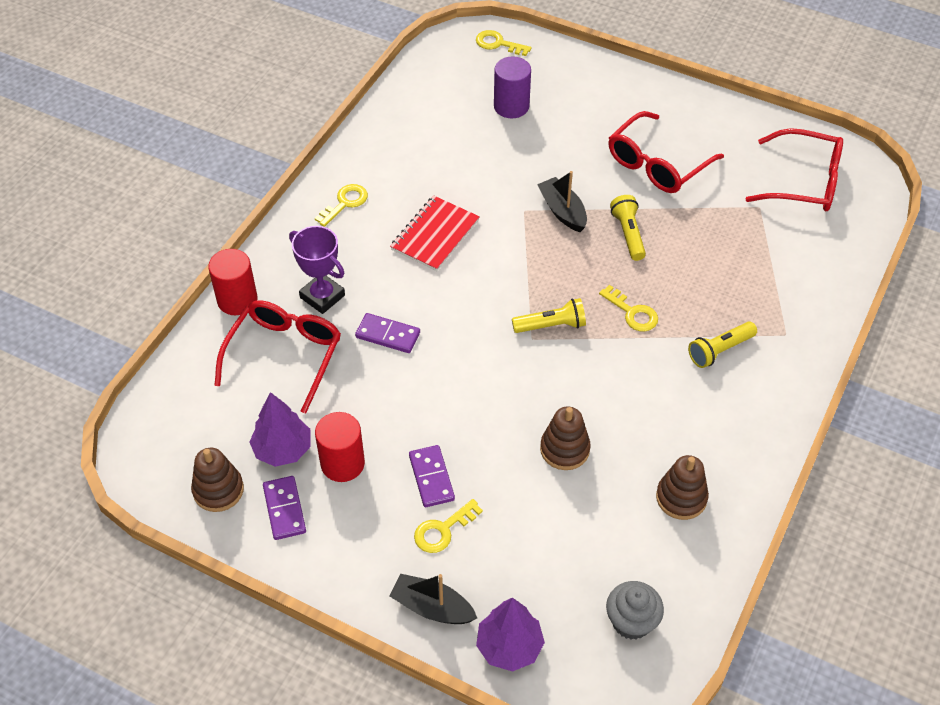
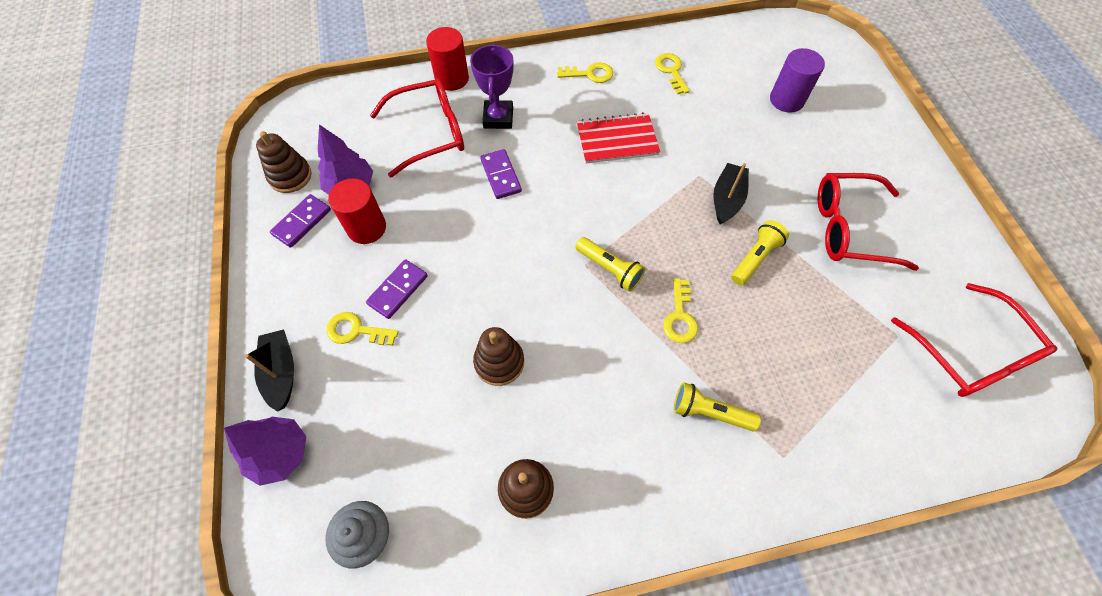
camera: 50 degrees right, 10 degrees up
yellow key [476,30,532,56] -> yellow key moved to [655,53,690,95]

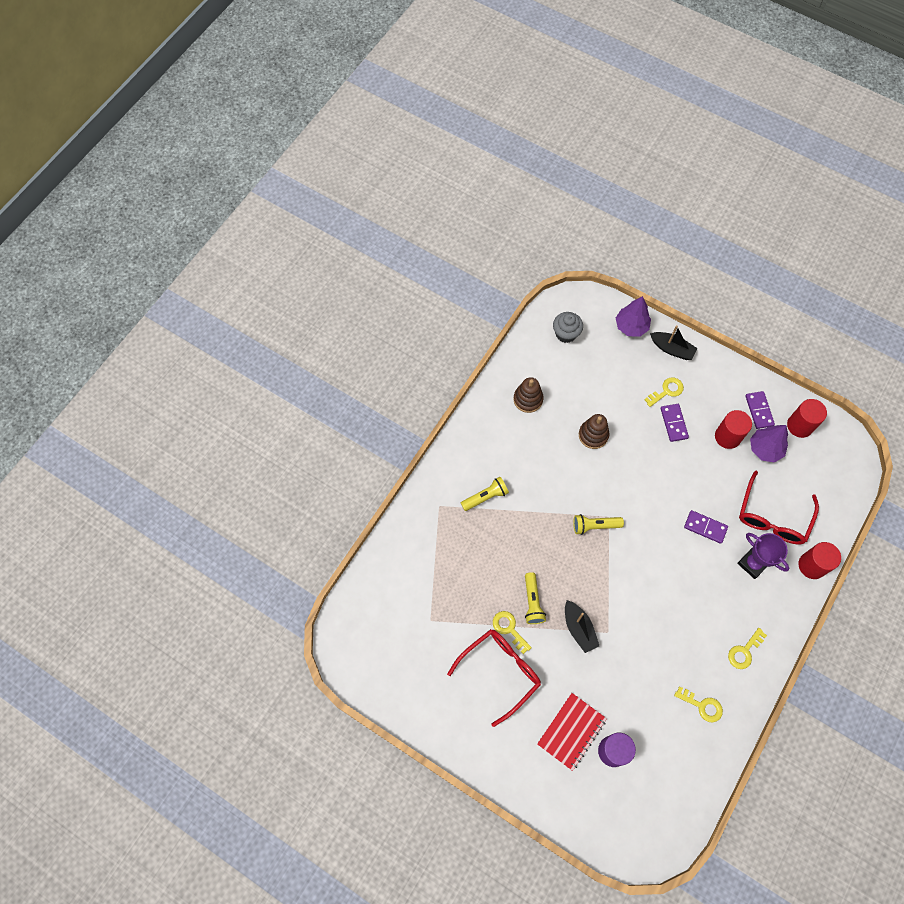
camera: 135 degrees right, 5 degrees up
brown stacking toy [256,131,312,193] -> red cylinder [787,399,827,438]
red notebook [577,112,660,164] -> red notebook moved to [537,693,607,771]
yellow key [663,278,698,343] -> yellow key moved to [493,611,532,654]
red glasses [891,283,1058,397] -> none

